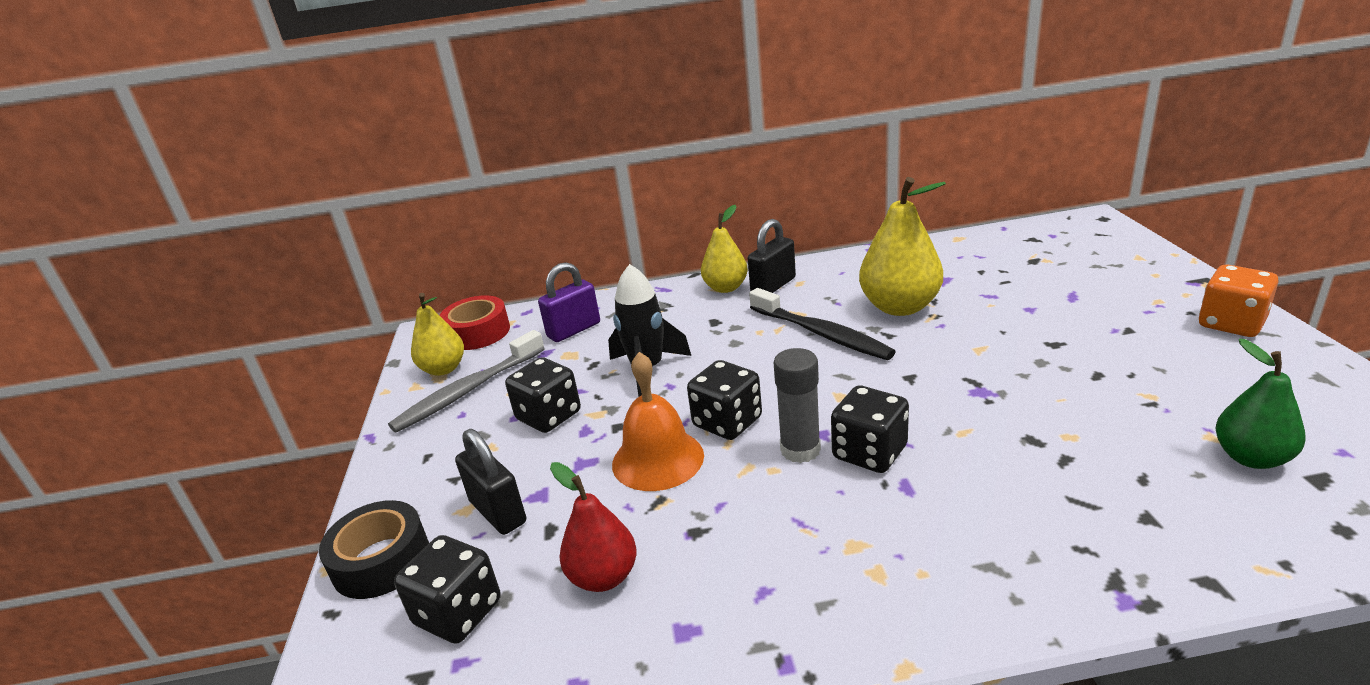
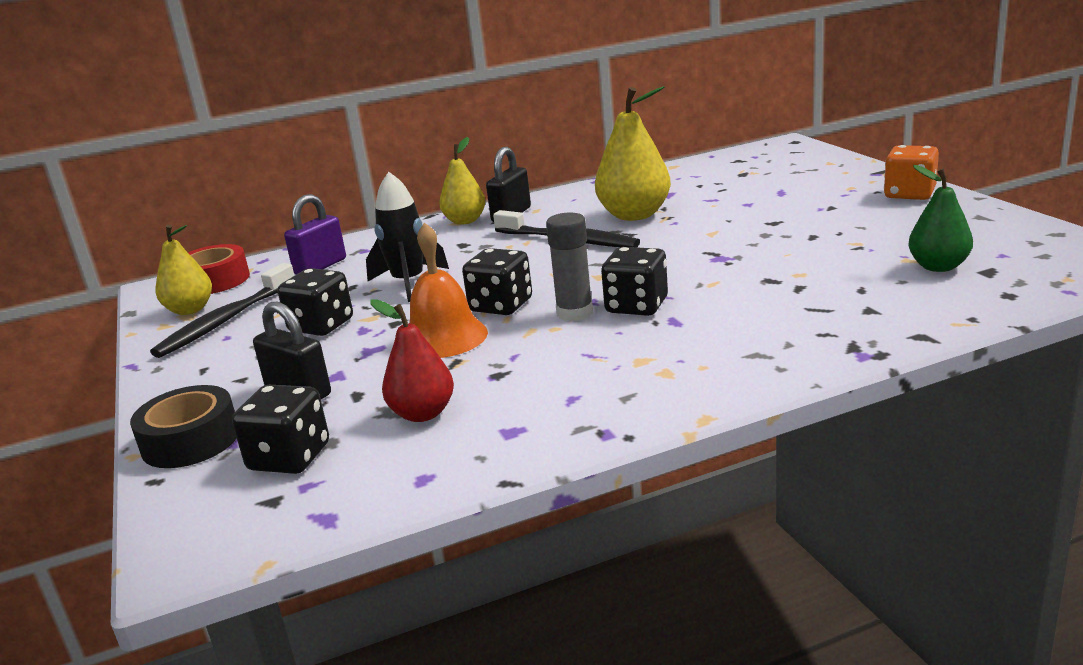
camera: 15 degrees left, 5 degrees down
grey toothbrush [388,330,545,432] -> black toothbrush [150,263,294,358]

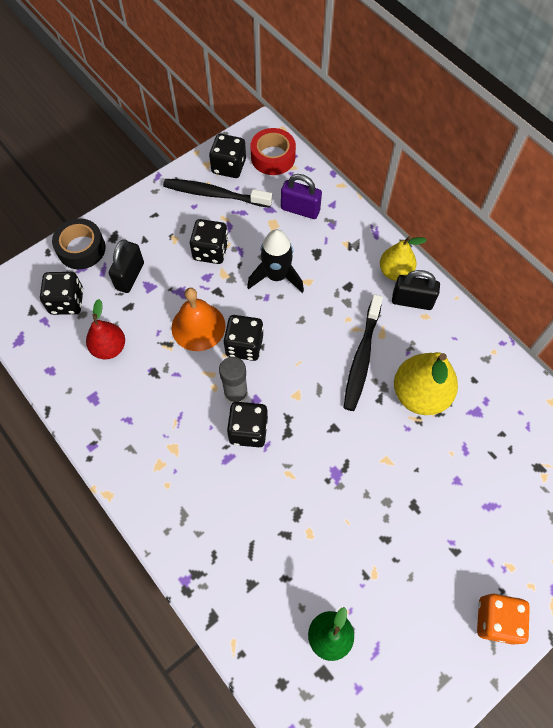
camera: 70 degrees right, 40 degrees up
yellow pear [155,224,212,315] -> black dice [209,134,246,178]

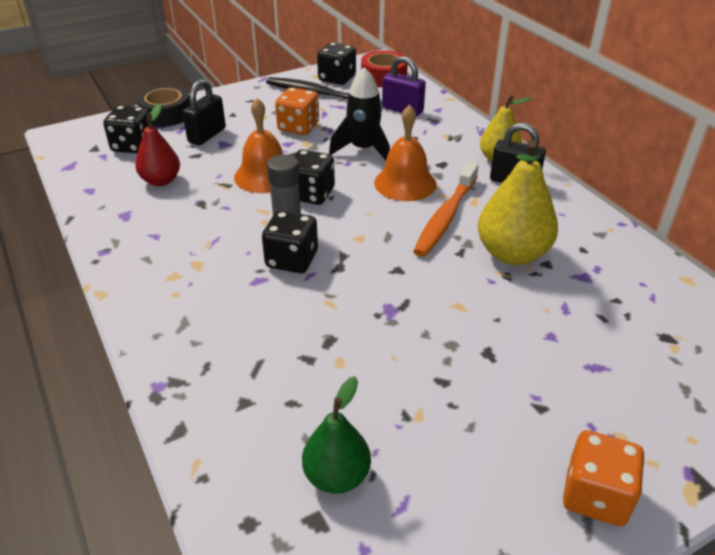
camera: 10 degrees right, 25 degrees down
black dice [190,219,228,264] -> orange dice [275,87,319,135]
black toothbrush [344,294,383,411] -> orange toothbrush [413,162,479,257]
none -> orange bell [374,105,437,201]

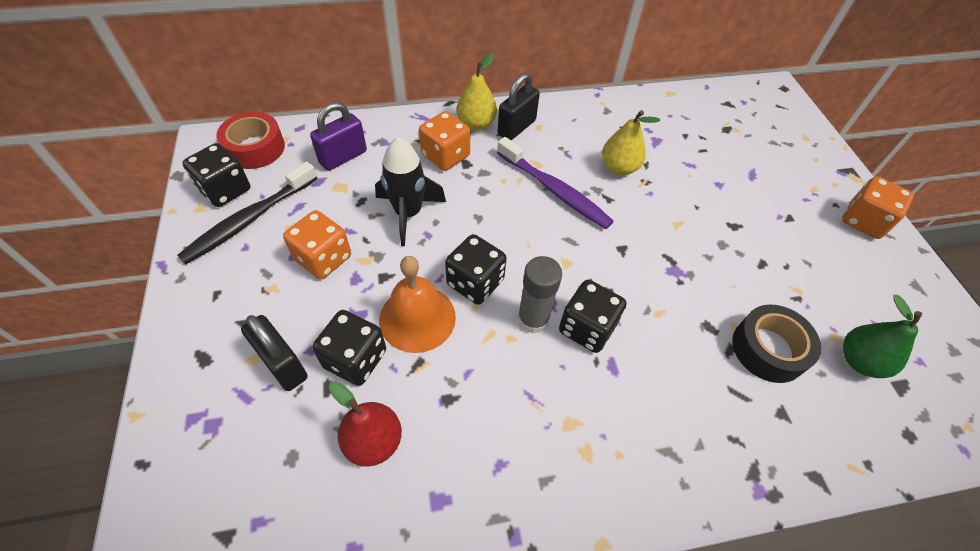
camera: 75 degrees left, 15 degrees up
black dice [103,105,152,153] -> black dice moved to [312,310,386,386]
black tape [137,85,190,127] -> black tape moved to [732,305,821,383]
orange bell [374,105,437,201] -> none
orange toothbrush [413,162,479,257] -> purple toothbrush [497,137,614,229]
yellow pear [478,140,558,265] -> yellow pear [602,110,660,175], size x0.64
none -> orange dice [419,111,470,171]

